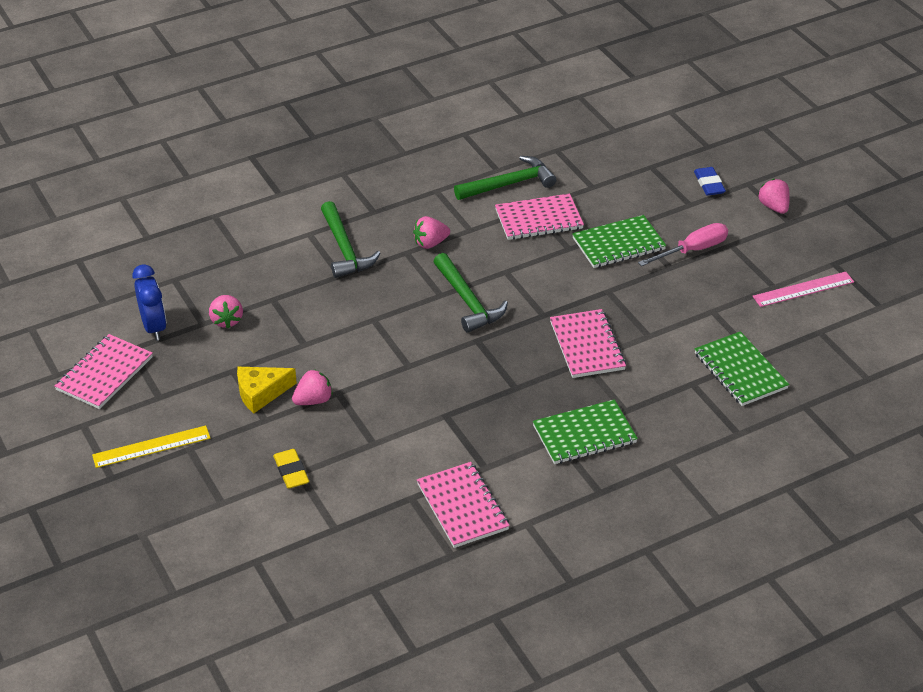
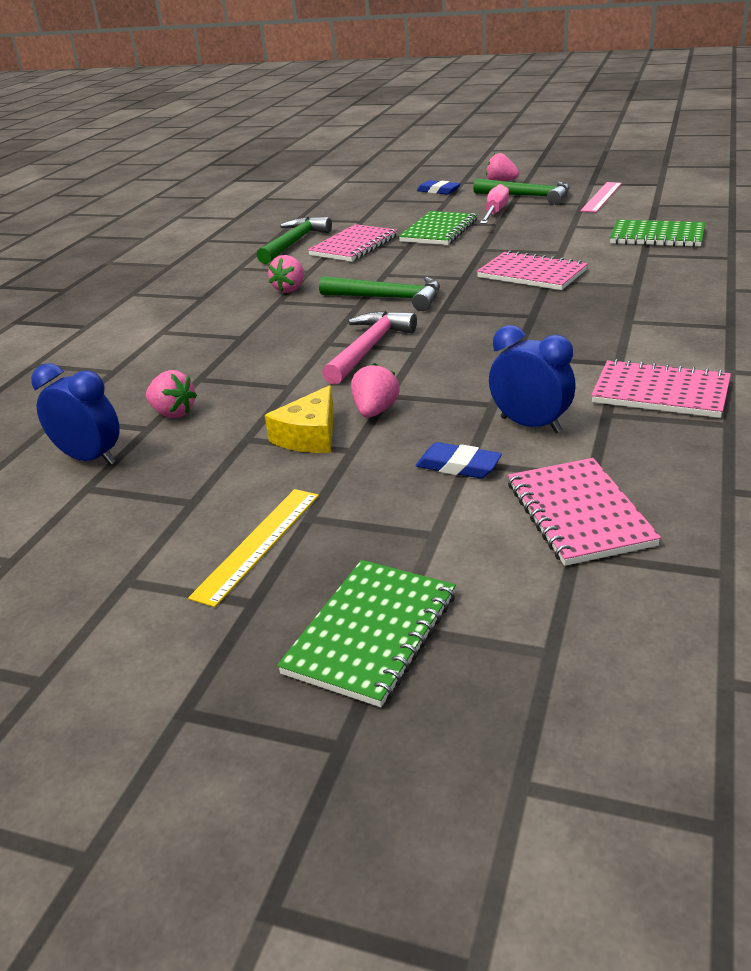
camera: 40 degrees left, 10 degrees down
pink notebook [54,334,153,409] -> pink notebook moved to [508,458,661,566]
yellow eraser [273,449,309,489] -> blue eraser [416,442,502,478]
green hammer [321,201,380,278] -> green hammer moved to [473,179,570,205]
green notebook [533,399,638,464] -> green notebook moved to [277,560,456,707]
none -> pink hammer [322,311,417,385]
none -> blue clock [489,325,576,433]

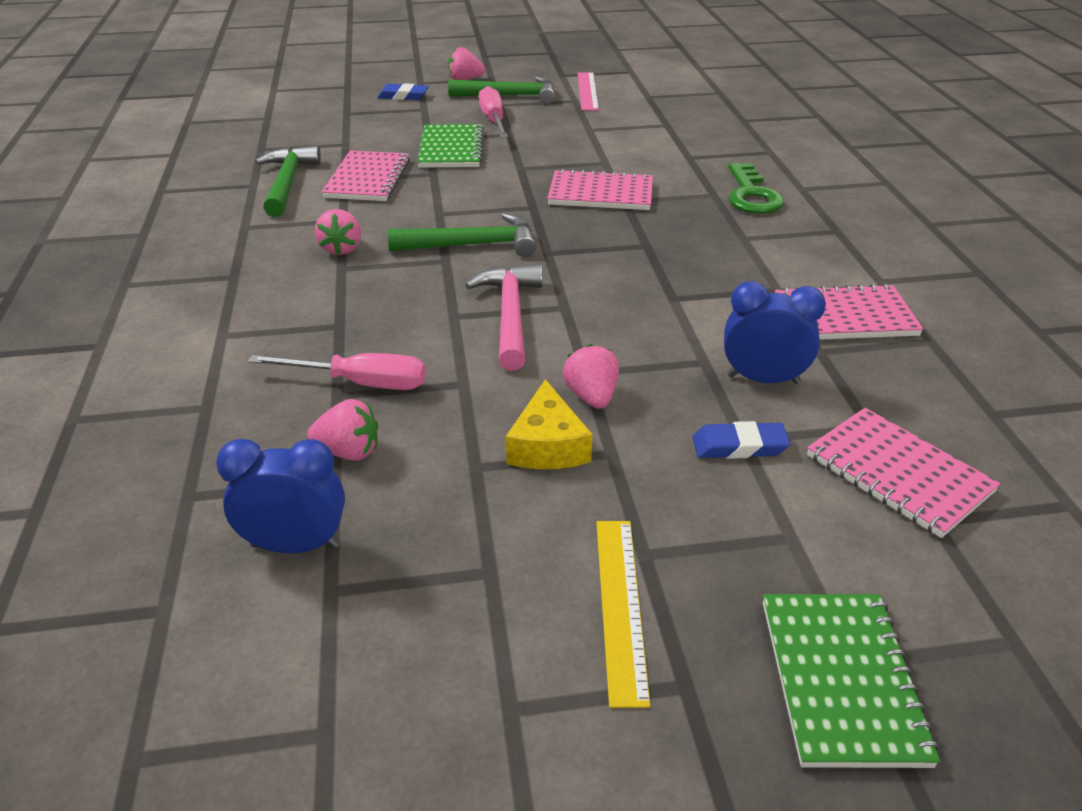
camera: 30 degrees left, 5 degrees up
green notebook [610,220,705,247] -> none
none -> pink screwdriver [248,353,426,390]
none -> green key [728,163,784,214]

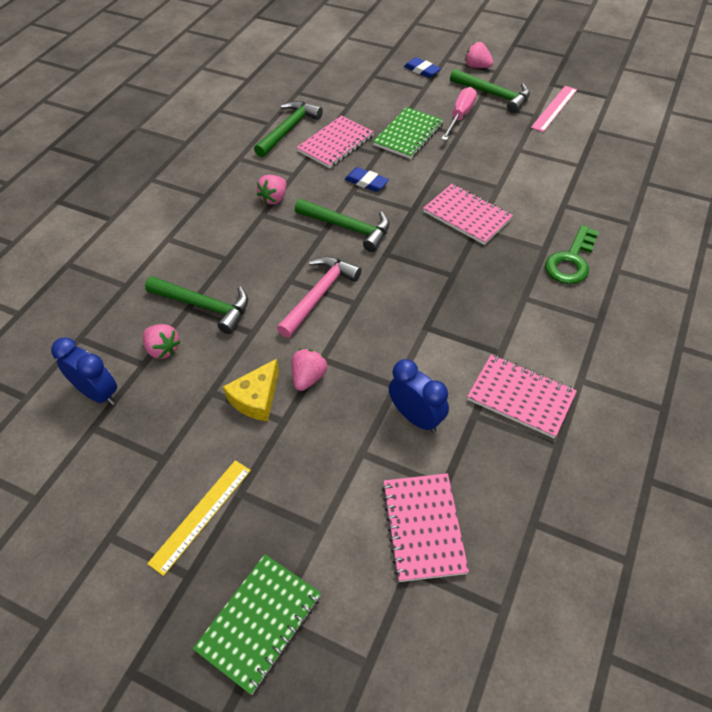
camera: 35 degrees right, 15 degrees up
pink screwdriver [248,353,426,390] -> green hammer [145,276,248,334]
blue eraser [692,421,790,459] -> blue eraser moved to [345,167,389,192]

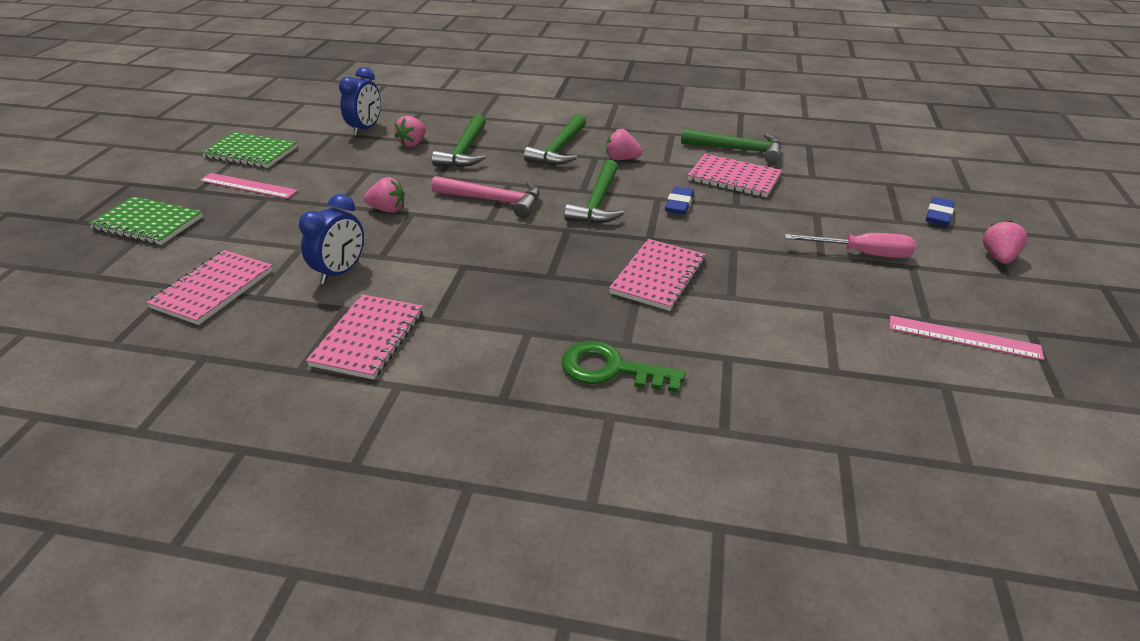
camera: 75 degrees right, 15 degrees down
yellow ruler [147,460,251,576] -> pink ruler [199,173,298,199]
yellow cheese [223,359,279,421] -> none
green notebook [373,107,444,159] -> green notebook moved to [201,132,297,168]
pink notebook [382,473,469,582] -> pink notebook turned 45 degrees counterclockwise [146,250,273,325]
green hammer [450,69,530,113] -> green hammer moved to [524,114,586,165]

